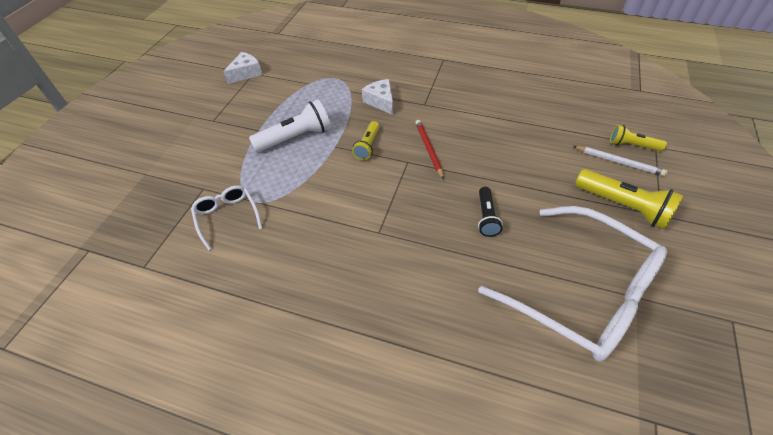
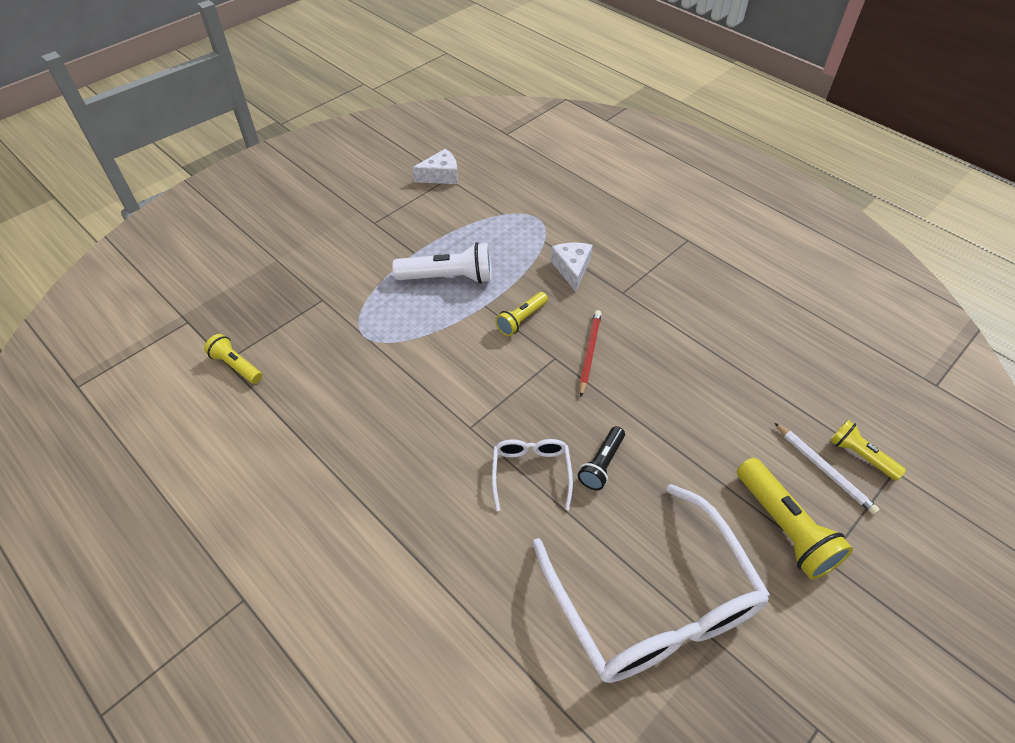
camera: 25 degrees right, 0 degrees up
white glasses [191,185,262,250] -> white glasses moved to [492,439,573,511]
none -> yellow flashlight [204,334,262,384]

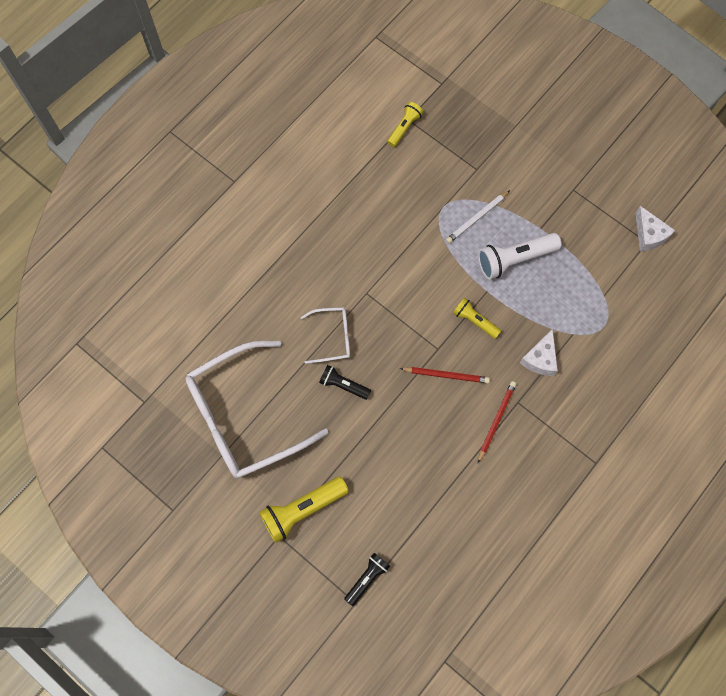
camera: 85 degrees right, 20 degrees up
white flashlight [392,242,492,284] -> white flashlight turned 75 degrees clockwise [478,233,561,280]
white cheese [551,243,593,292] -> white cheese turned 120 degrees clockwise [520,329,558,376]
white pencil [774,422,880,515] -> white pencil moved to [446,190,510,243]
yellow flashlight [830,420,906,481] -> black flashlight [344,553,390,606]
none -> red pencil [478,381,516,463]

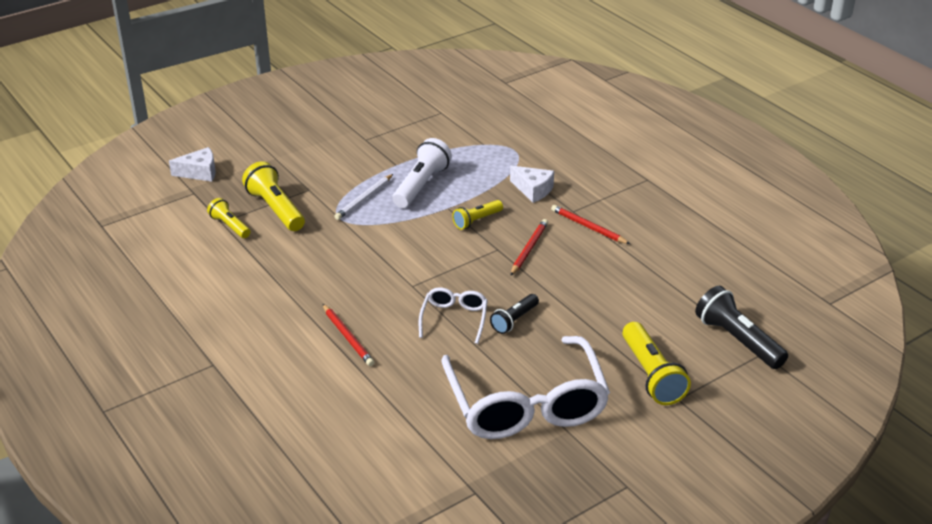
camera: 75 degrees left, 35 degrees down
black flashlight [344,553,390,606] -> black flashlight [695,286,788,369], size x1.67
white pencil [446,190,510,243] -> white pencil turned 60 degrees clockwise [334,174,393,220]
white flashlight [478,233,561,280] -> white flashlight turned 150 degrees counterclockwise [393,138,452,208]
white cheese [635,206,675,251] -> white cheese moved to [169,147,216,182]
none -> yellow flashlight [242,161,305,231]
none -> red pencil [323,304,374,366]

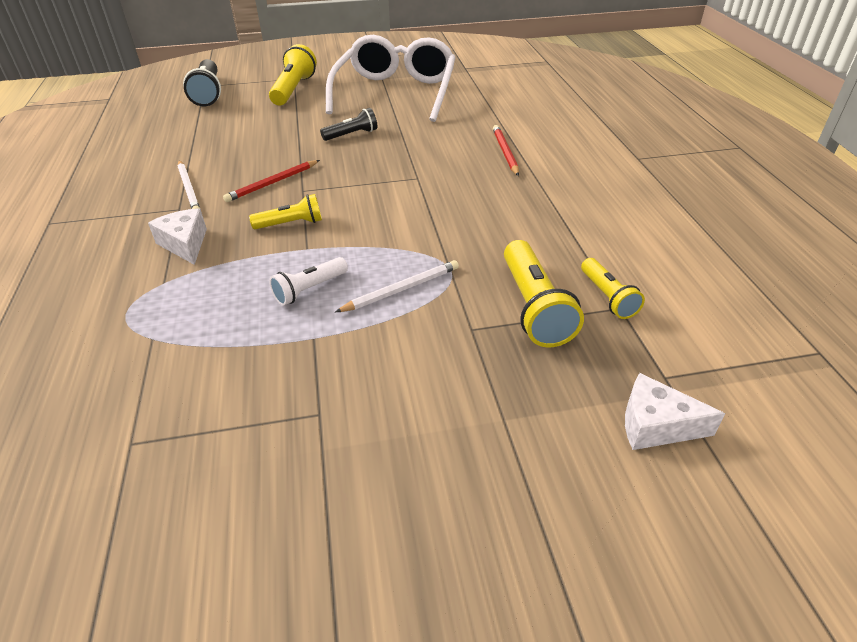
camera: 155 degrees left, 5 degrees up
white flashlight [393,138,452,208] -> white flashlight [269,257,348,306], size x0.60
white glasses [419,288,488,344] -> none
red pencil [551,205,630,244] -> white pencil [178,160,200,209]

